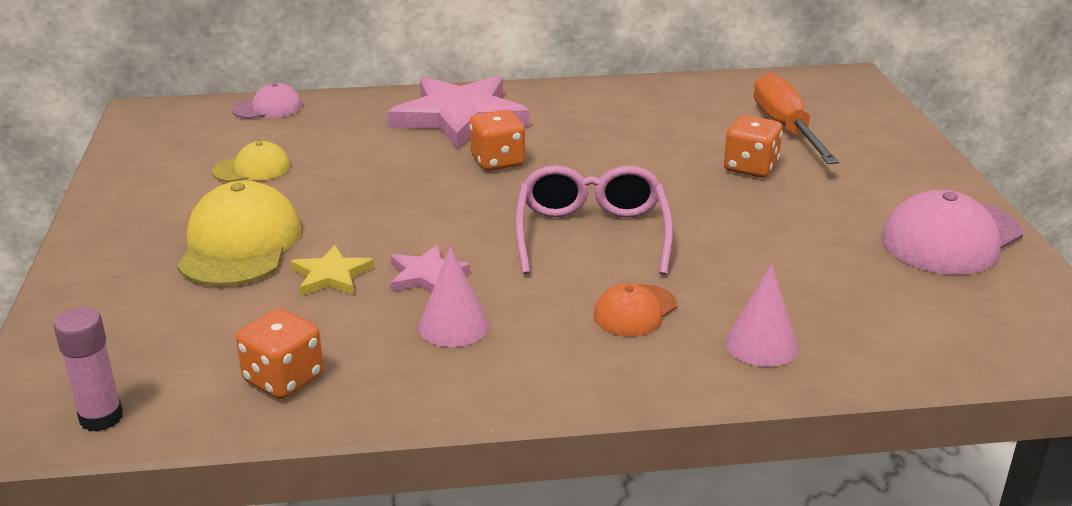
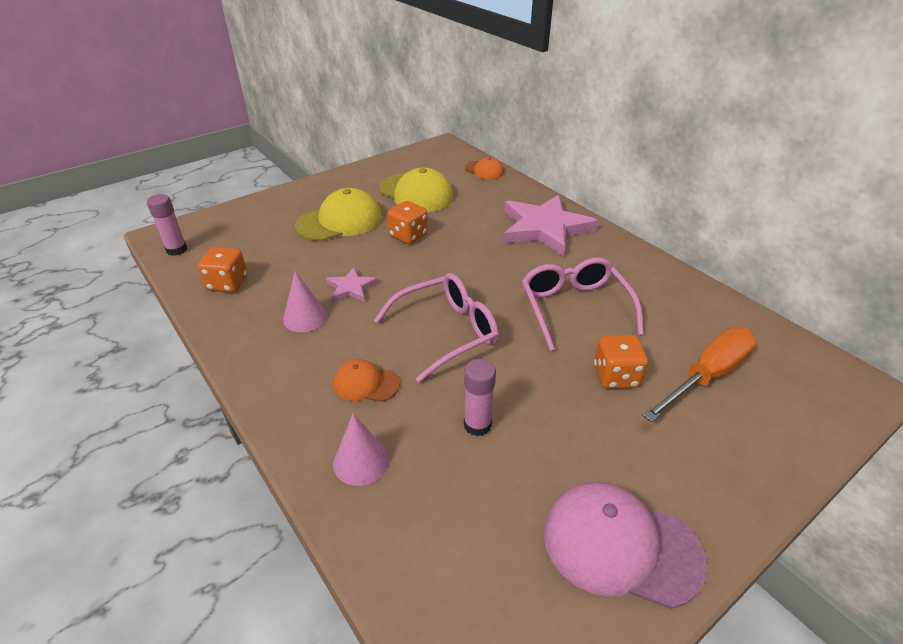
camera: 60 degrees right, 10 degrees up
yellow cap [212,141,290,182] -> yellow cap [379,168,453,212], size x1.82
pink cap [232,83,303,119] -> orange cap [465,157,504,180]
yellow star [291,245,374,296] -> none
orange dice [470,110,525,171] -> orange dice moved to [387,201,428,244]
none -> pink glue stick [464,359,496,436]
none -> pink glasses [522,257,644,351]

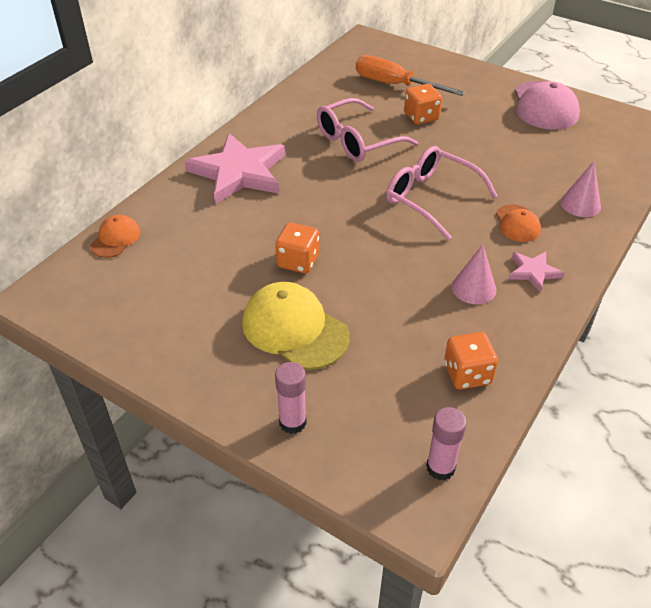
camera: 110 degrees left, 5 degrees up
pink star [326,267,378,302] -> pink star moved to [508,251,564,292]
yellow cap [379,168,453,212] -> none
pink glue stick [464,359,496,436] -> pink glue stick moved to [275,362,307,434]

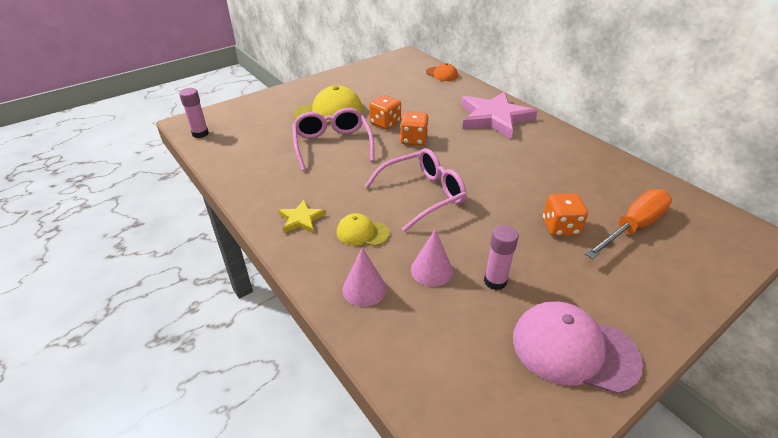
camera: 110 degrees right, 5 degrees down
pink glue stick [275,362,307,434] -> pink glue stick moved to [484,225,519,290]
pink glasses [317,98,418,162] -> pink glasses moved to [292,108,374,171]
orange dice [444,332,498,389] -> orange dice moved to [400,111,428,146]
pink cone [452,244,496,304] -> pink cone moved to [411,229,453,287]
orange cap [496,204,541,242] -> yellow cap [337,213,389,246]
pink star [508,251,564,292] -> yellow star [278,200,326,233]

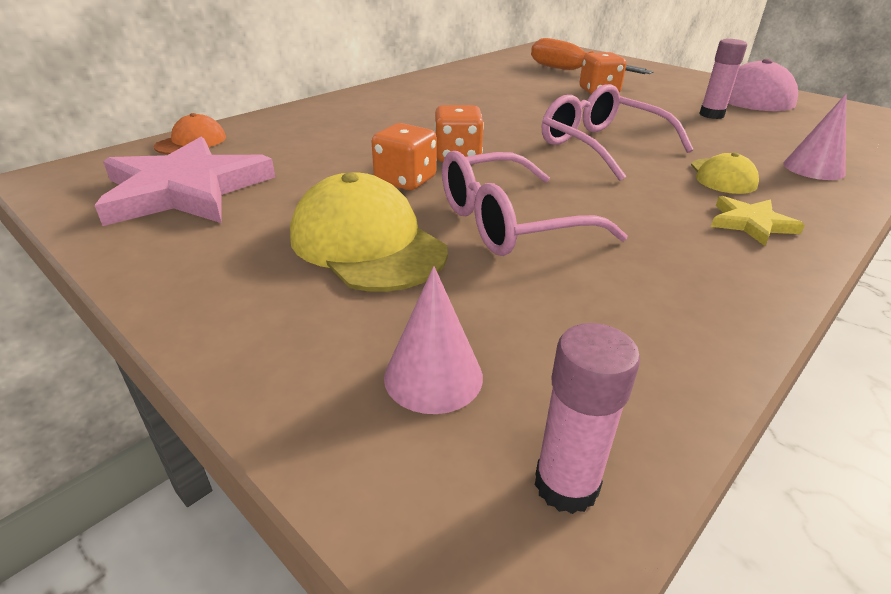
camera: 100 degrees left, 5 degrees down
pink cone [411,229,453,287] -> pink cone moved to [384,266,483,414]
pink star [461,91,538,139] -> pink star moved to [95,137,275,226]

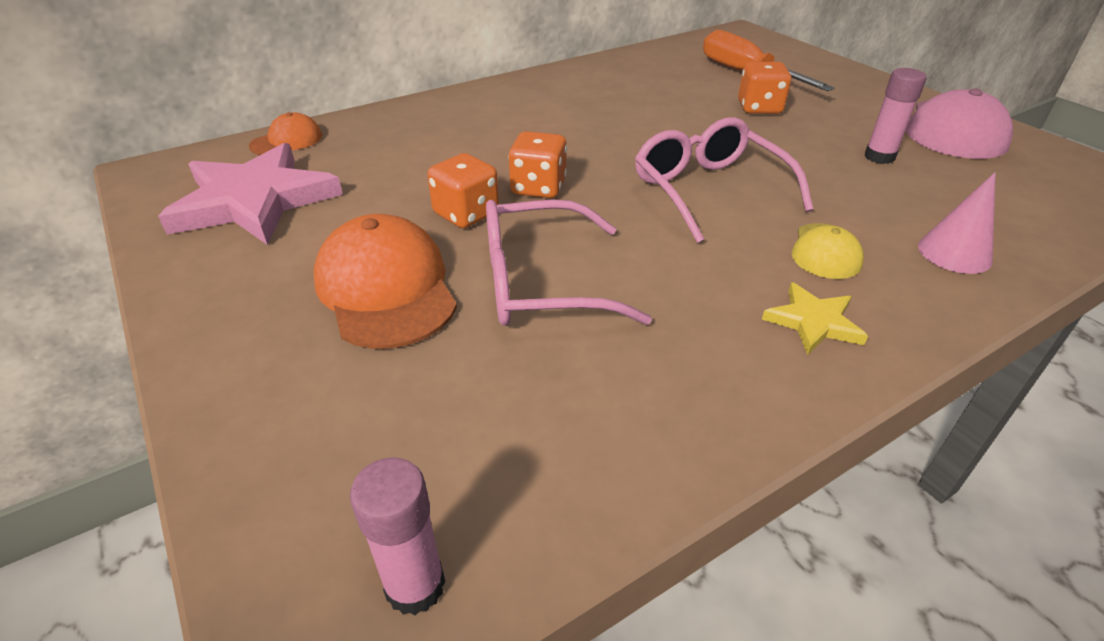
camera: 15 degrees right, 5 degrees up
yellow cap [290,172,448,292] -> orange cap [314,214,457,349]
pink cone [384,266,483,414] -> none

